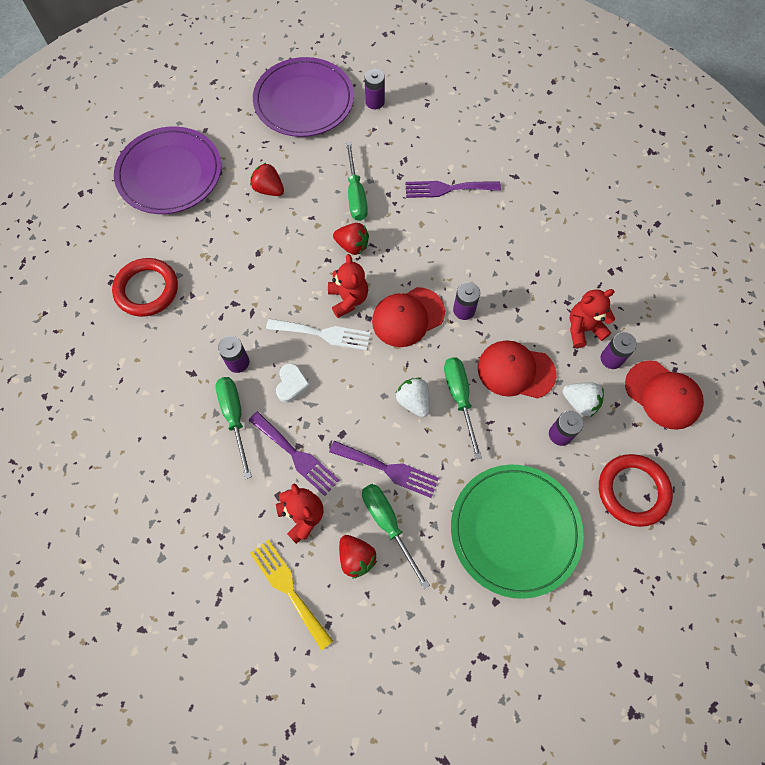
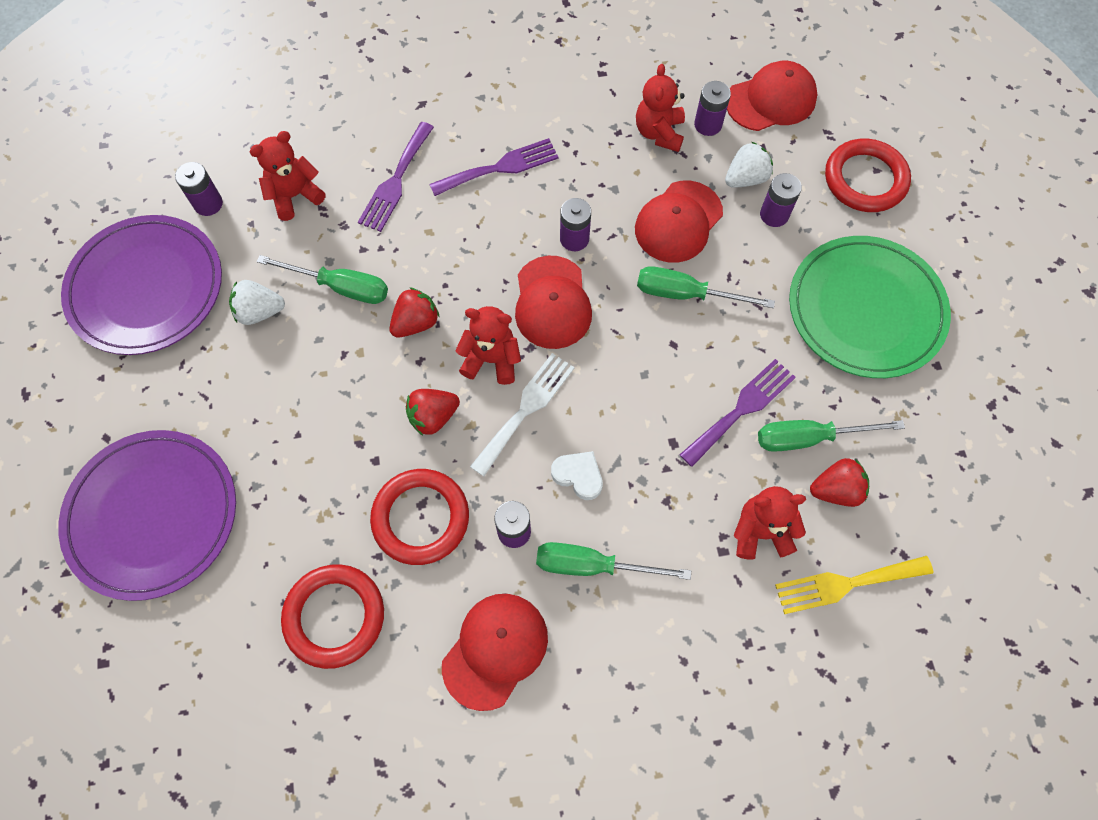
camera: 65 degrees left, 0 degrees up
purple fork [249,411,339,496] -> purple fork moved to [429,138,559,196]
red strawberry [250,163,284,196] -> red strawberry moved to [406,389,460,436]
white strawberry [395,378,430,417] -> white strawberry moved to [229,280,285,325]
none -> red teddy bear [249,131,326,221]
none -> red ring [370,469,469,565]
none -> red cap [442,594,548,711]

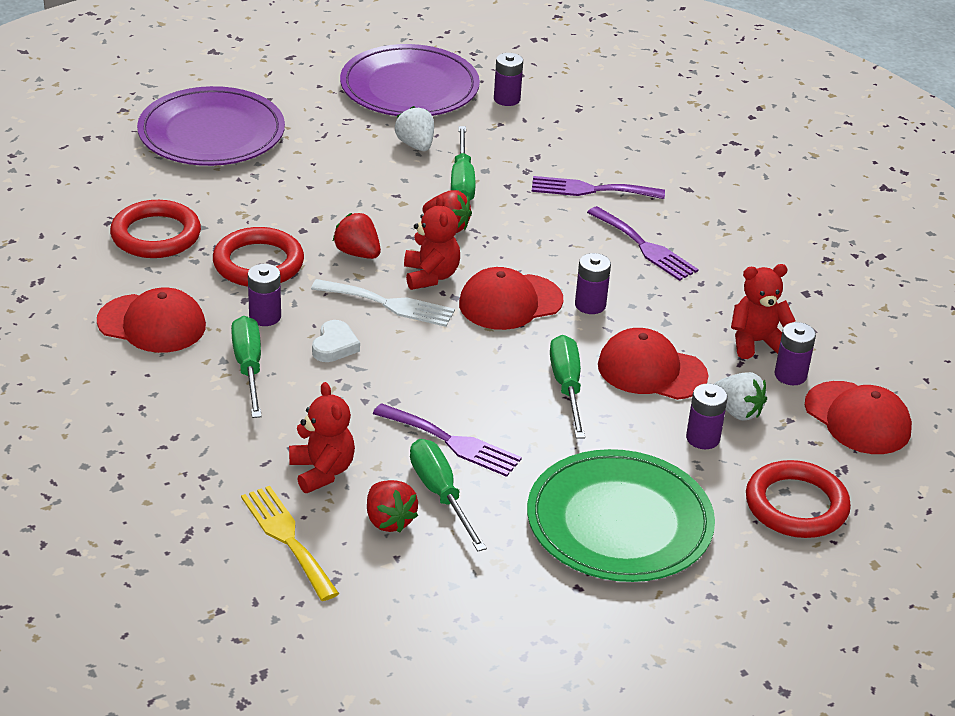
camera: 70 degrees right, 30 degrees down
red teddy bear [249,131,326,221] -> none

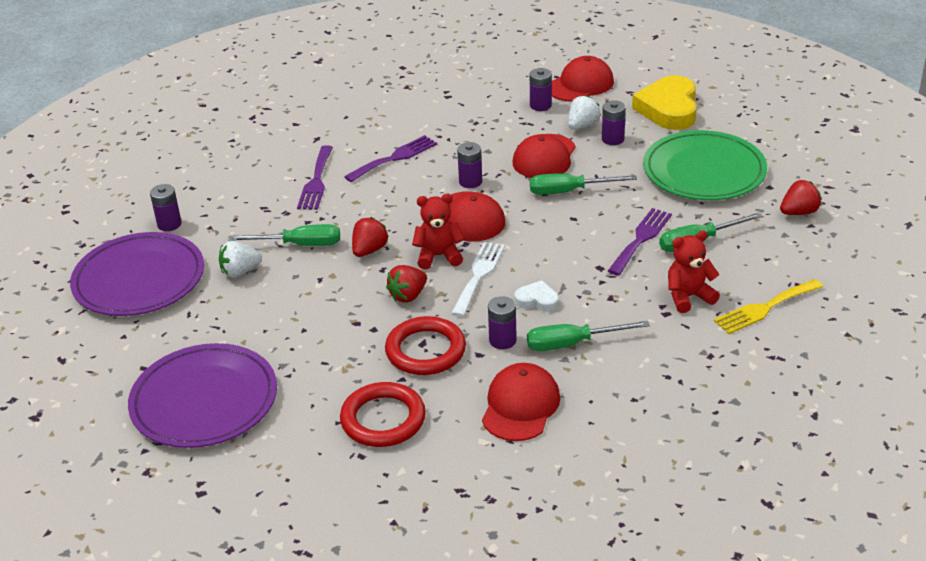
camera: 85 degrees left, 0 degrees up
red strawberry [367,480,418,533] -> red strawberry moved to [780,180,821,215]
red teddy bear [731,264,796,359] -> none
red ring [746,460,851,538] -> yellow heart [632,75,697,130]

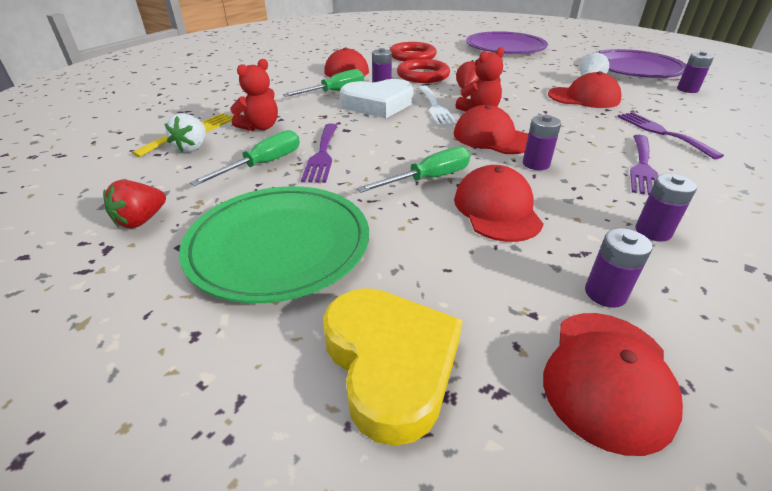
camera: 150 degrees right, 0 degrees up
green screwdriver [228,224,340,246] -> red cap [548,71,622,108]
red strawberry [352,217,389,257] -> none
white heart [514,280,559,312] -> white heart [341,79,413,118], size x2.06
white strawberry [568,95,601,130] -> white strawberry moved to [165,113,206,152]
purple battery [602,100,626,145] -> purple battery moved to [635,173,697,242]

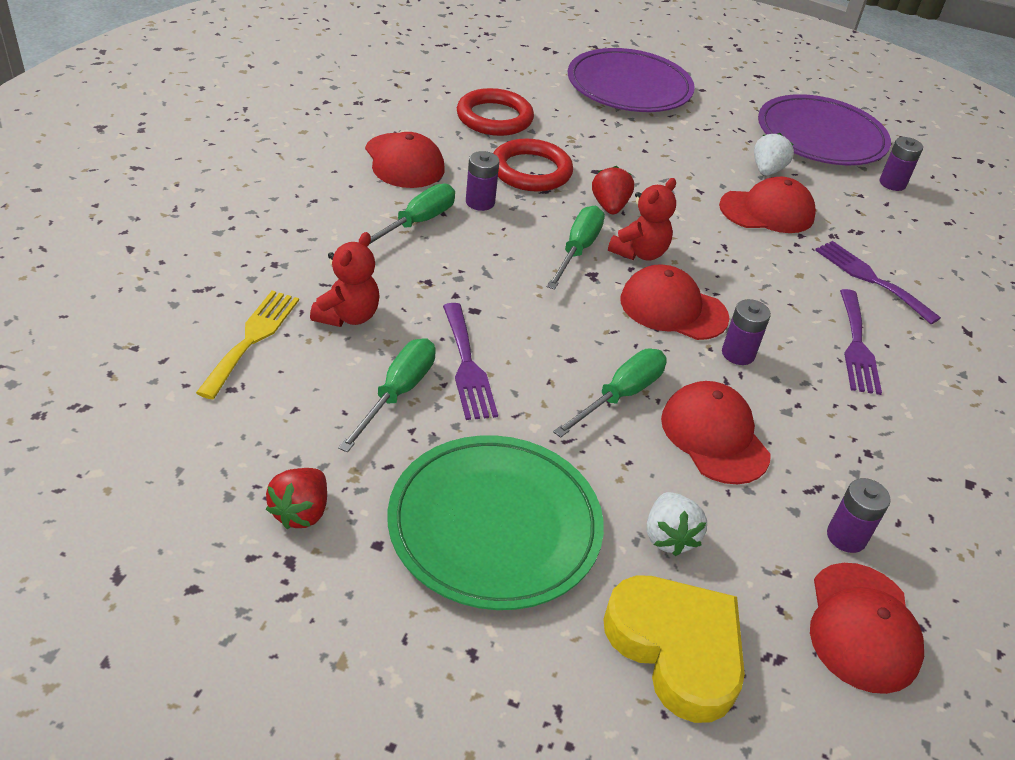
camera: 20 degrees left, 5 degrees up
white strawberry [165,113,206,152] -> white strawberry moved to [647,492,707,556]
white heart [341,79,413,118] -> none
white fork [418,86,457,126] -> green screwdriver [547,206,605,290]
purple battery [635,173,697,242] -> none

